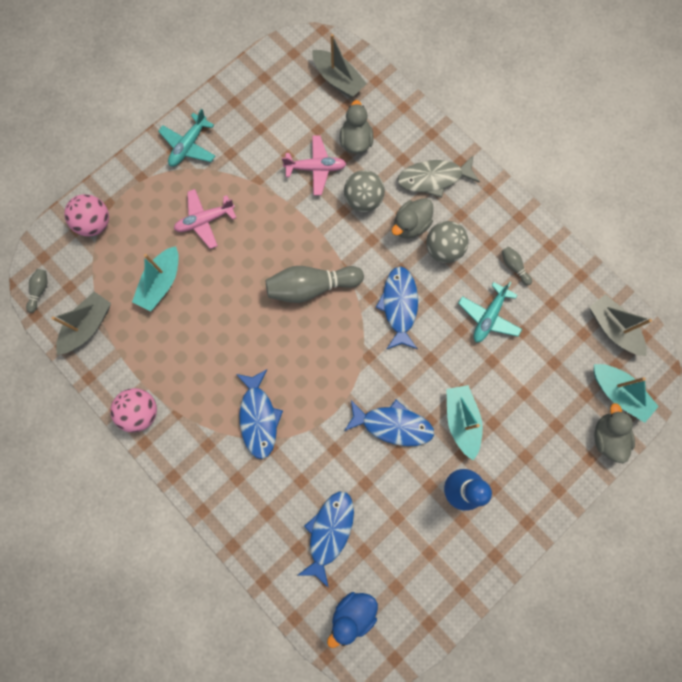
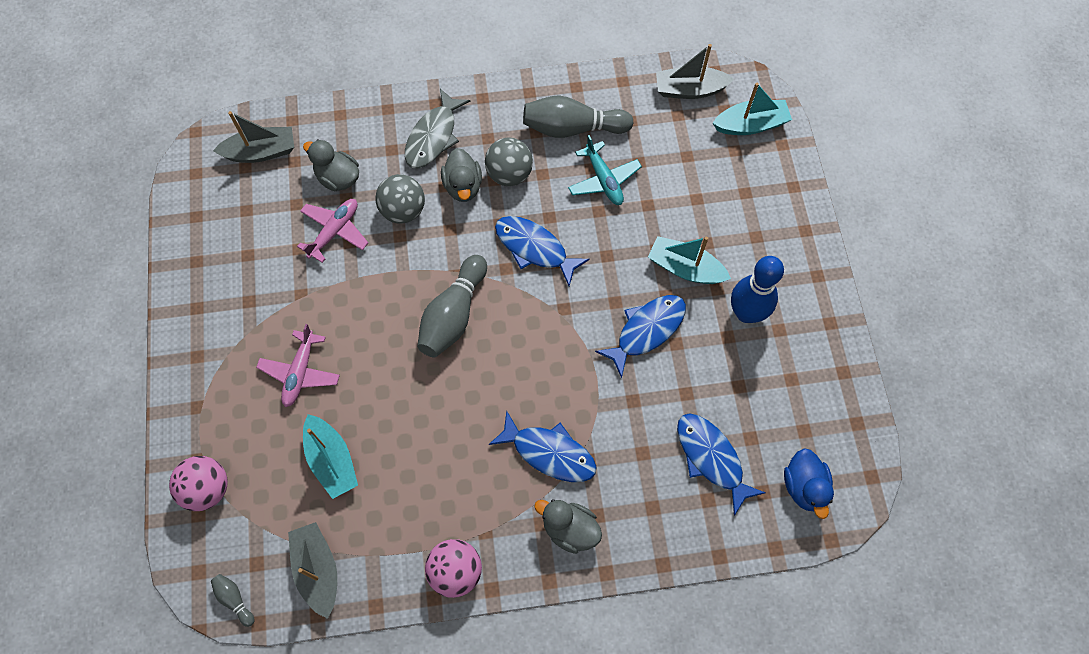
camera: 55 degrees left, 10 degrees down
turquoise plane [158,109,215,167] -> none
grey bowling pin [502,246,532,286] -> grey bowling pin [523,95,633,138], size x2.20
grey duck [594,403,635,463] -> grey duck moved to [534,499,602,554]

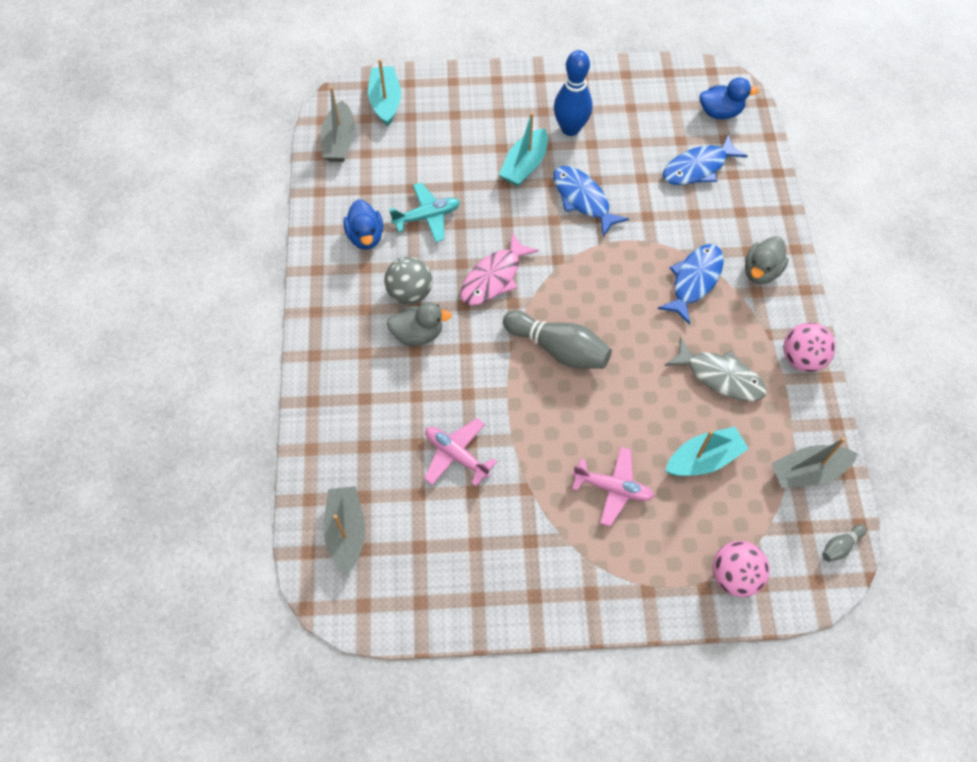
camera: 85 degrees left, 5 degrees down
grey duck [303,139,359,191] -> none
grey ball [375,174,425,224] -> none
grey fish [405,89,470,169] -> grey fish moved to [665,337,767,401]
blue fish [495,216,590,286] -> pink fish [461,232,539,305]
grey bowling pin [523,95,633,138] -> blue duck [343,199,383,249]

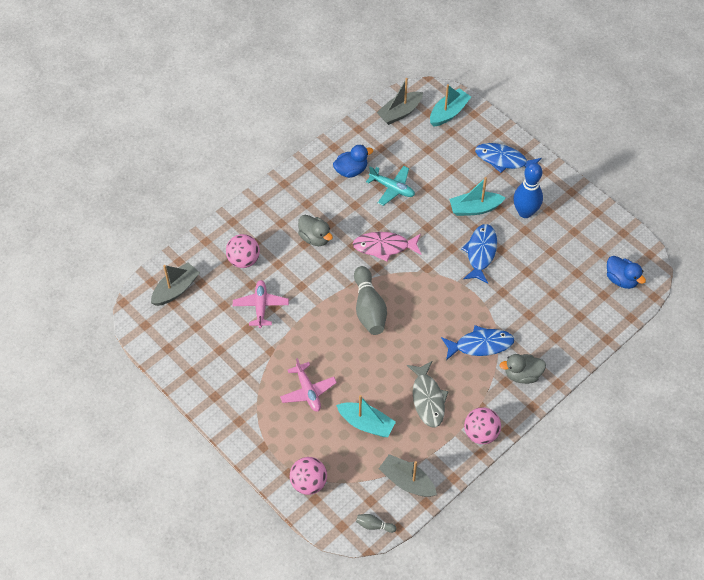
camera: 50 degrees right, 5 degrees down
blue duck [343,199,383,249] -> blue duck turned 150 degrees counterclockwise [333,145,373,178]
grey ball [384,257,432,305] -> none
blue fish [663,134,748,185] -> blue fish moved to [475,143,542,173]
none -> pink ball [226,234,260,268]

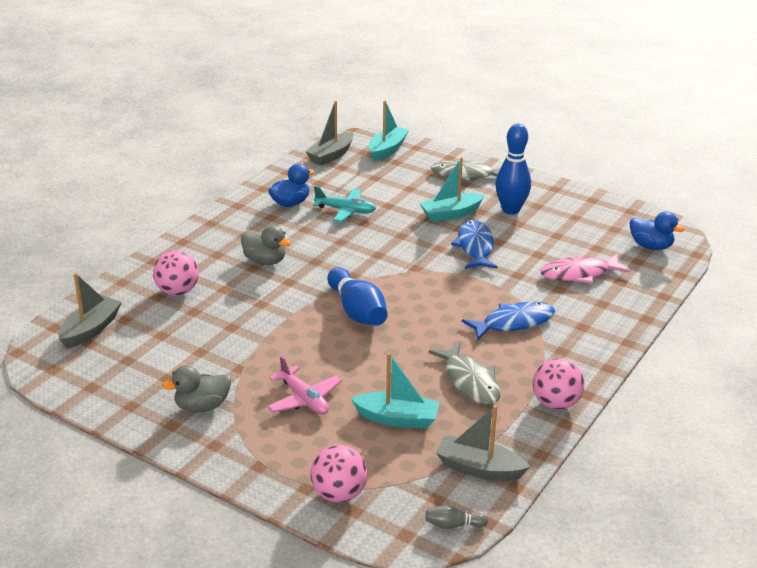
camera: 15 degrees left, 25 degrees down
pink plane [233,280,289,328] -> none
pink fish [353,232,422,261] -> pink fish moved to [540,254,631,284]
grey bowling pin [354,266,387,335] -> blue bowling pin [327,267,388,326]
blue fish [475,143,542,173] -> grey fish [430,160,500,183]
grey duck [500,354,546,384] -> grey duck moved to [162,365,231,413]

